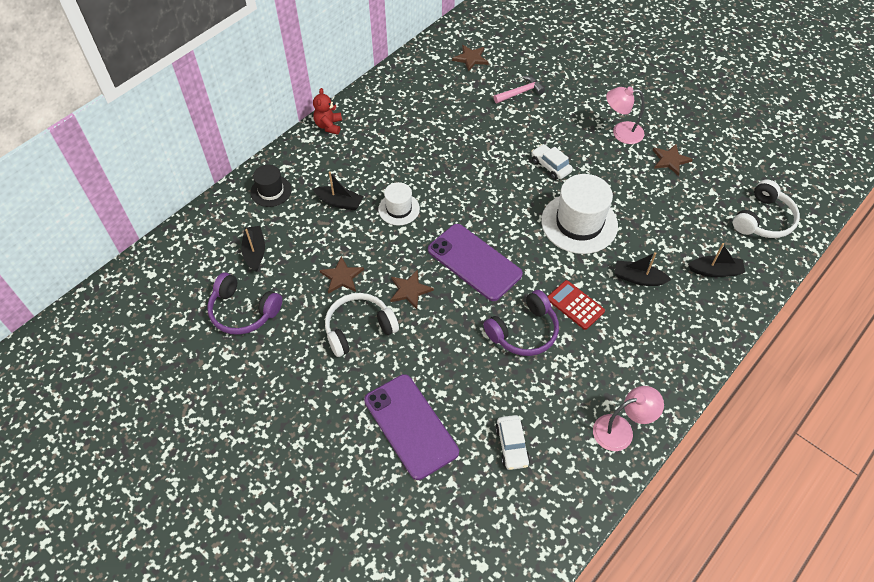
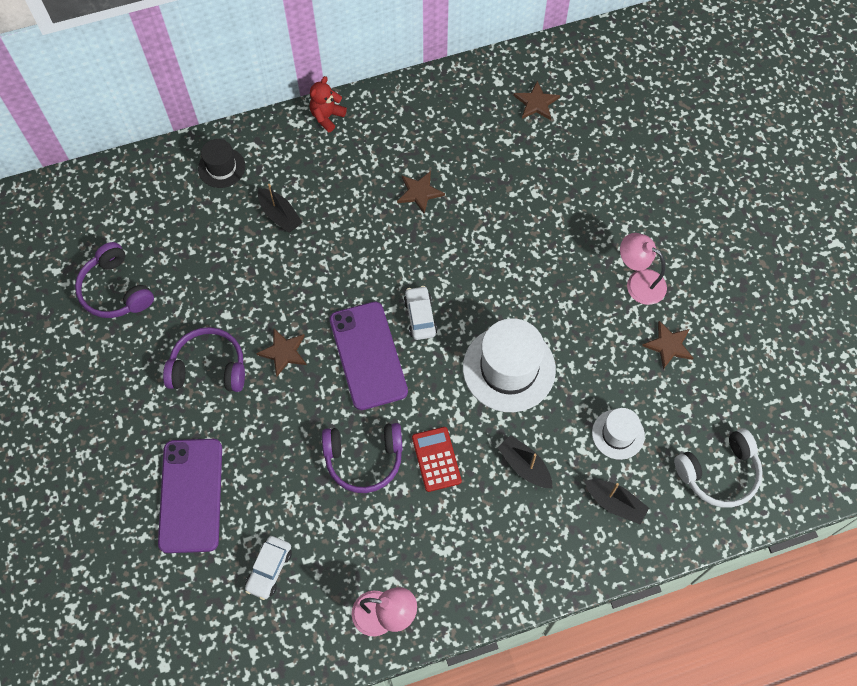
camera: 30 degrees right, 10 degrees up
black boat [241,226,265,272] -> none
brown star [319,256,364,294] -> brown star moved to [397,171,445,214]
white headphones [325,293,399,357] -> purple headphones [163,327,245,392]
white hat [378,182,420,226] -> white hat moved to [592,408,645,460]
pink hammer [494,76,545,103] -> none
white car [531,144,573,180] -> white car moved to [404,286,437,340]

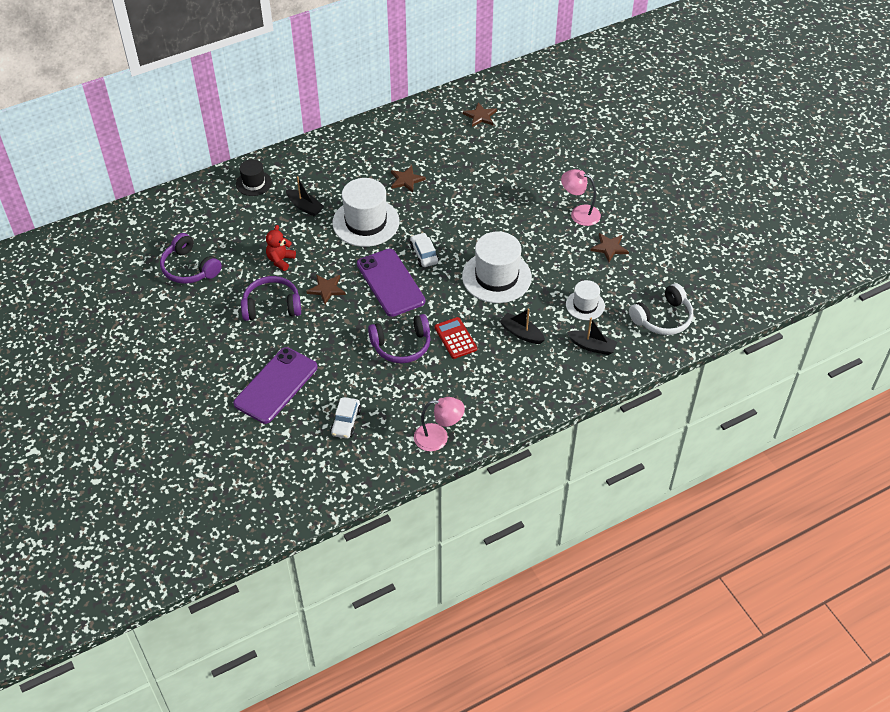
camera: 10 degrees left, 15 degrees down
purple phone [158,439,222,553] -> purple phone turned 45 degrees clockwise [234,347,318,424]
red teddy bear [310,76,347,133] -> red teddy bear moved to [266,225,296,271]
none -> white hat [332,178,400,247]

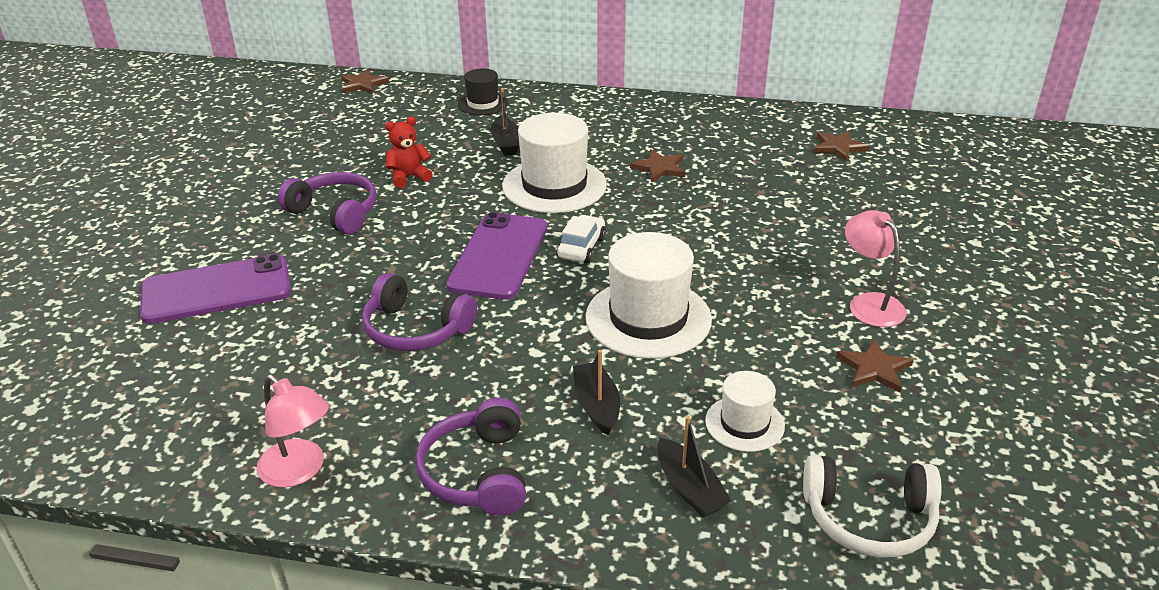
camera: 40 degrees right, 15 degrees down
purple headphones [160,233,222,284] -> purple headphones moved to [415,398,526,516]
brown star [306,274,346,304] -> brown star moved to [341,69,389,94]
white car [330,397,361,439] -> none
red calculator [435,317,477,359] -> none

